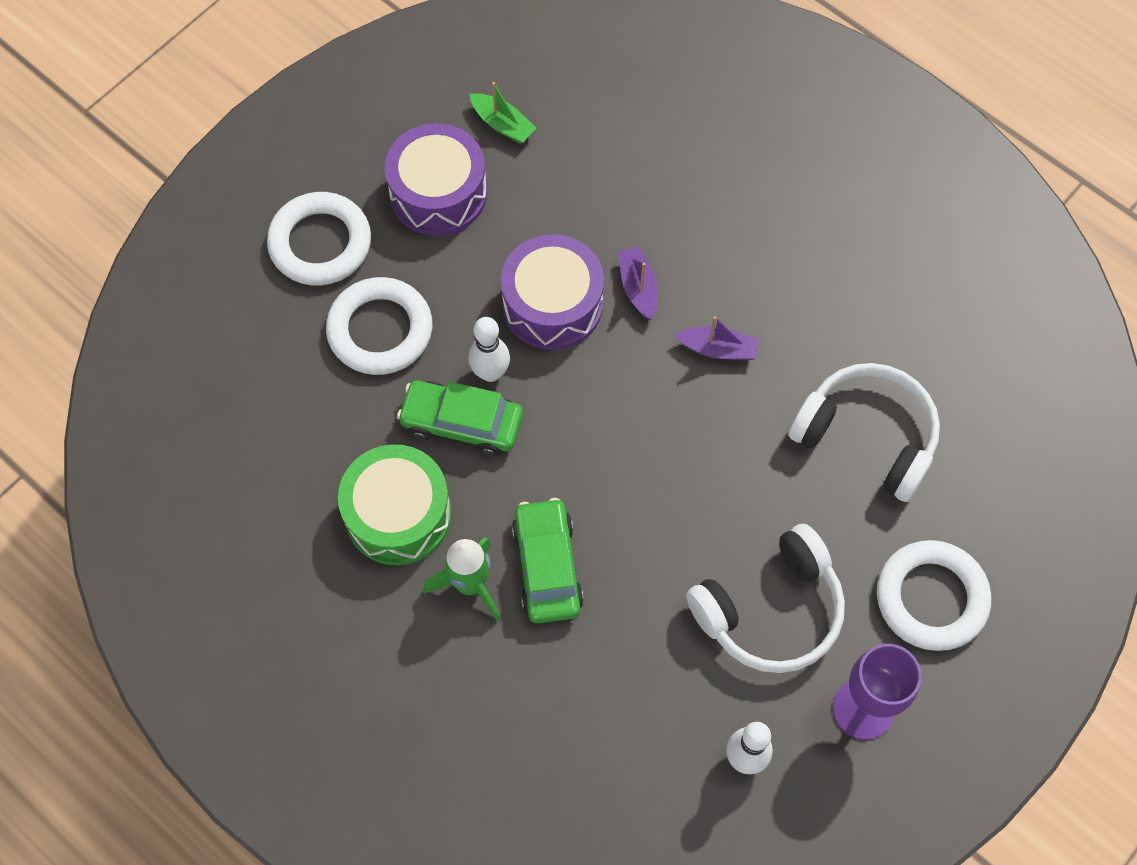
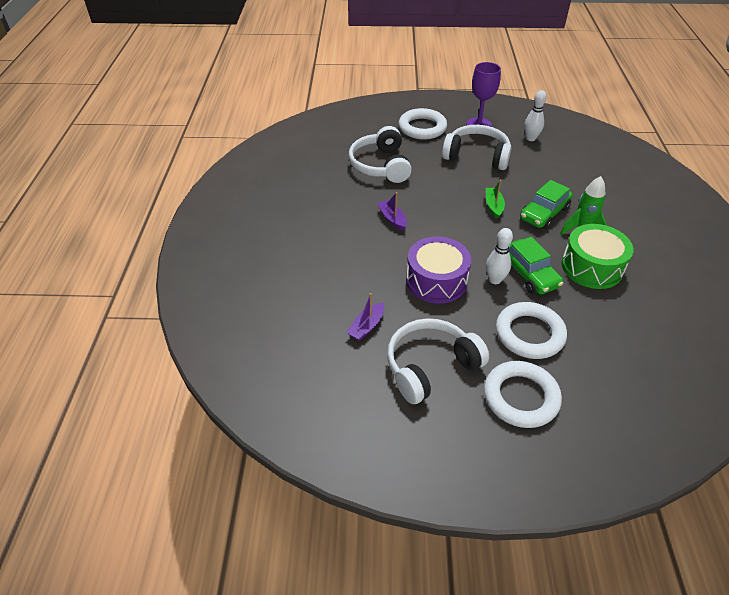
camera: 130 degrees left, 20 degrees down
purple drum [385,123,487,236] -> white headphones [387,318,489,404]
green boat [470,82,537,144] -> green boat moved to [486,180,505,219]
purple boat [618,247,658,320] -> purple boat moved to [346,293,384,341]

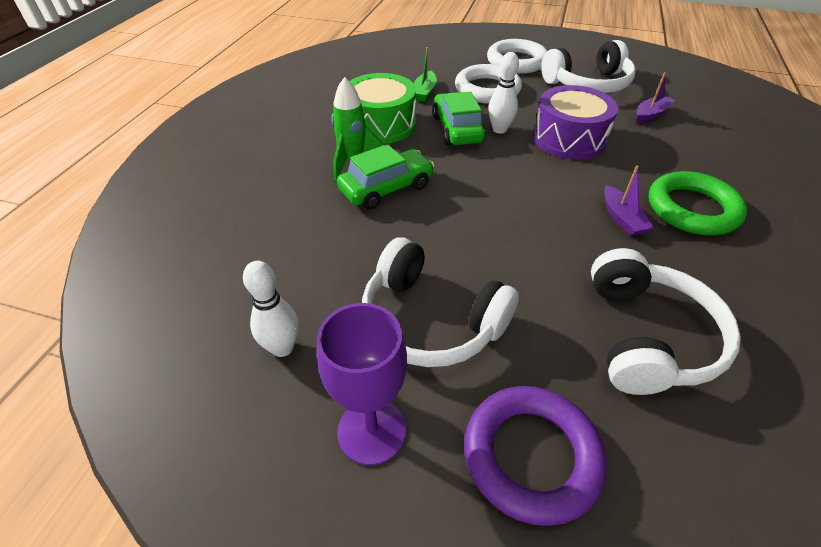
camera: 165 degrees left, 0 degrees up
white ring [399,108,447,140] -> purple ring [464,386,606,526]
green boat [486,180,505,219] -> green boat moved to [414,47,437,102]
none -> green ring [649,171,747,235]

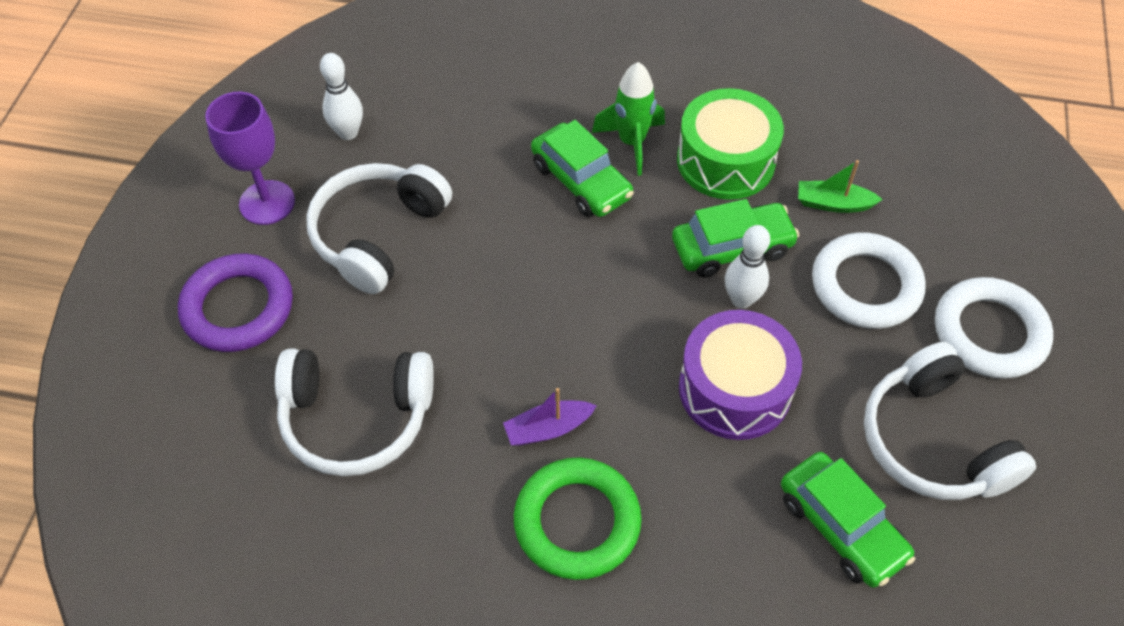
camera: 85 degrees right, 10 degrees up
purple boat [636,72,675,123] -> green car [781,452,915,588]

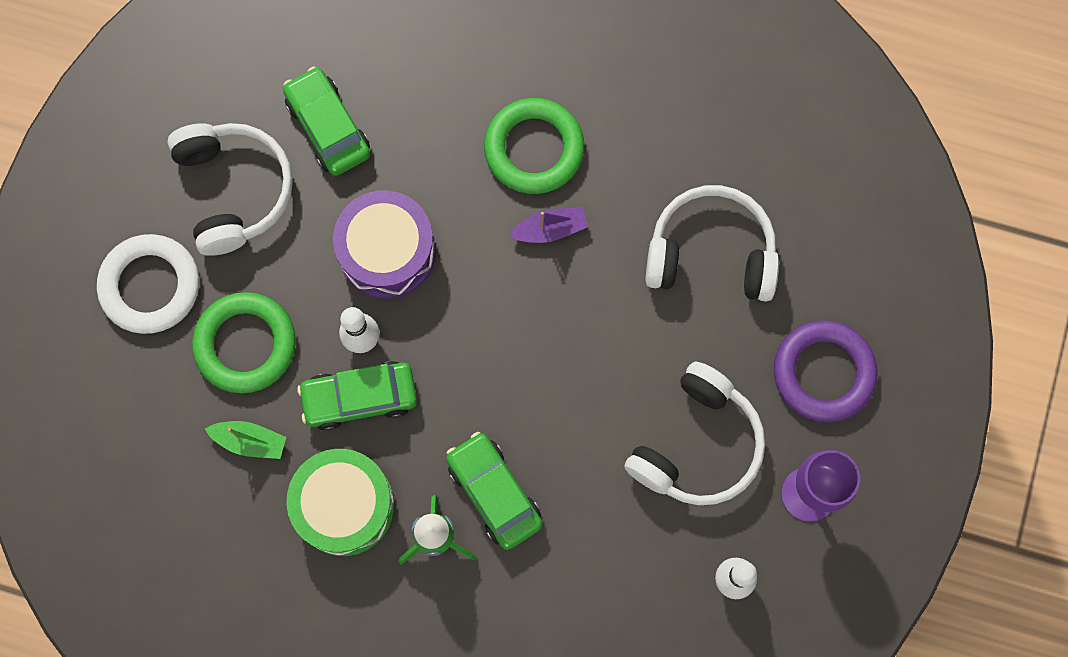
camera: 175 degrees left, 20 degrees up
white ring [812,232,926,329] -> green ring [192,292,296,393]

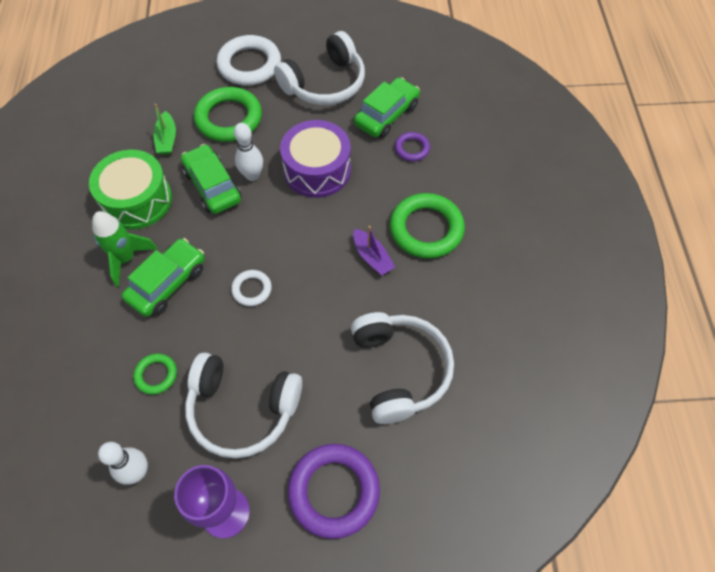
camera: 70 degrees right, 15 degrees down
none -> green ring [133,353,177,395]
none -> white ring [231,270,272,306]
none -> purple ring [395,132,430,161]

